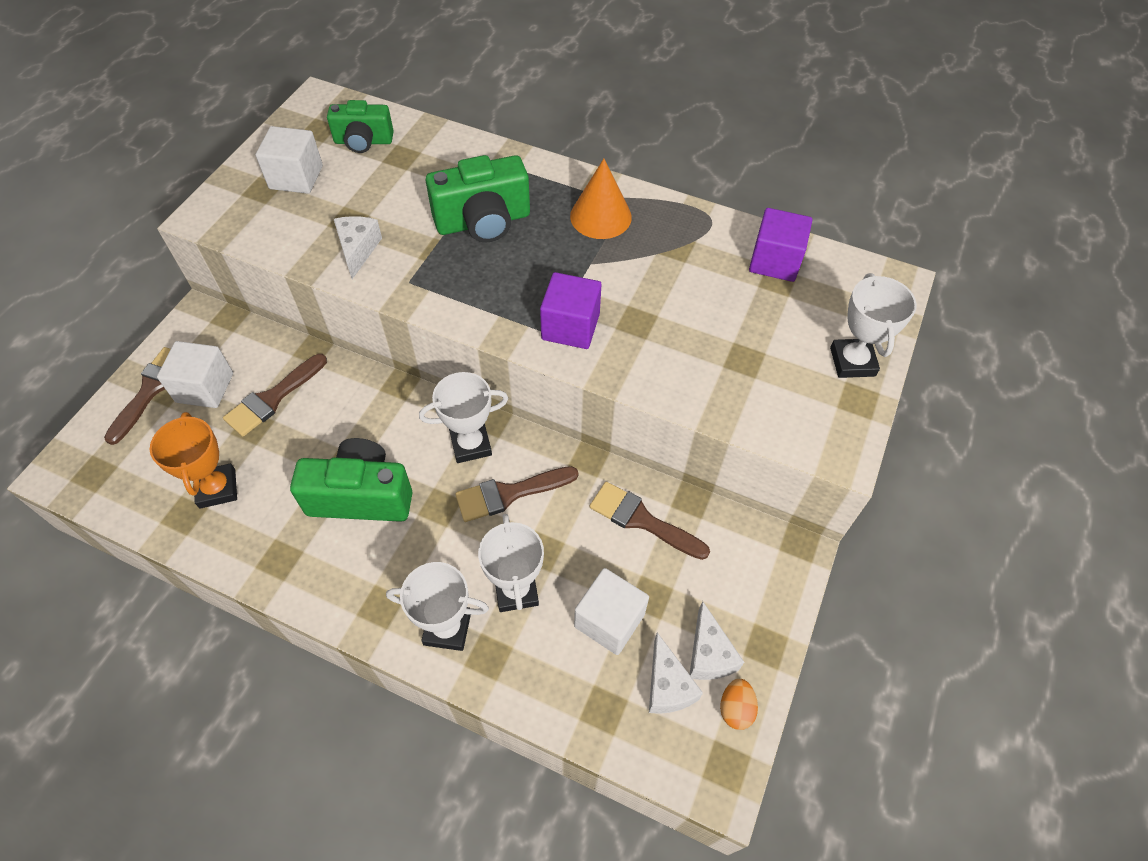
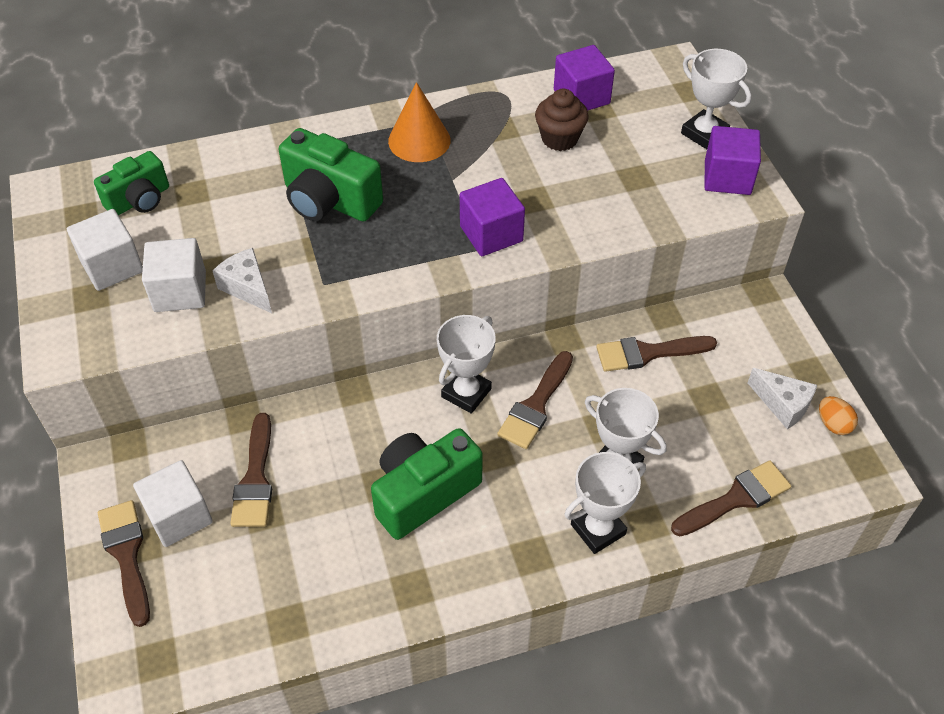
camera: 40 degrees left, 5 degrees down
orange trophy [150,412,237,509] -> none
green camera [426,155,530,243] -> green camera turned 90 degrees clockwise [279,128,383,222]
white cube [574,568,649,655] -> white cube moved to [142,238,206,312]
white cheese [649,632,703,714] -> none
none -> brown cupcake [535,89,589,151]
none -> brown brush [671,460,791,536]
none -> purple cube [704,126,761,195]

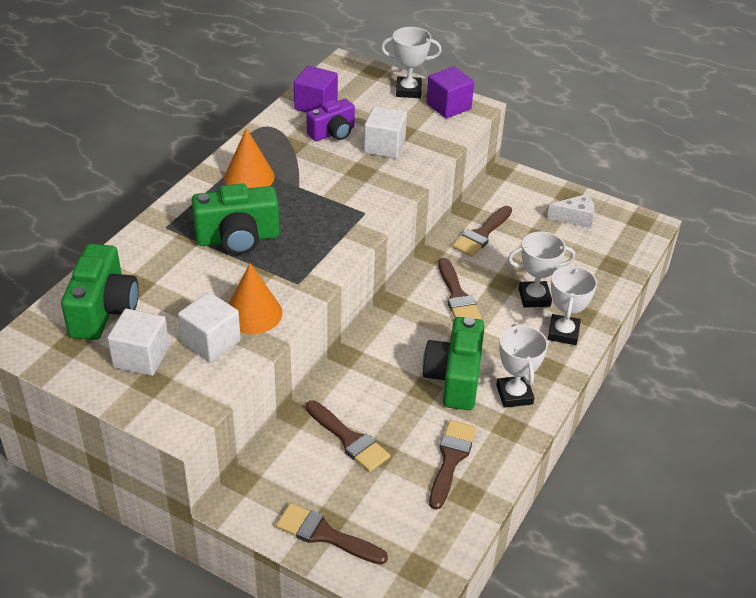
camera: 45 degrees left, 10 degrees down
green camera [94,151,169,215] -> green camera [61,244,139,340], size x1.52
white cube [133,460,213,547] -> white cube moved to [364,106,407,159]
white cheese [213,248,272,313] -> orange cone [228,263,282,334]
white trophy [437,315,496,414] -> white trophy moved to [496,324,548,408]
purple cube [460,178,525,256] -> none
brown cupcake [535,89,589,151] -> purple camera [307,99,355,141]
brown brush [671,460,791,536] -> brown brush moved to [429,420,477,510]
orange egg [819,396,858,435] -> none

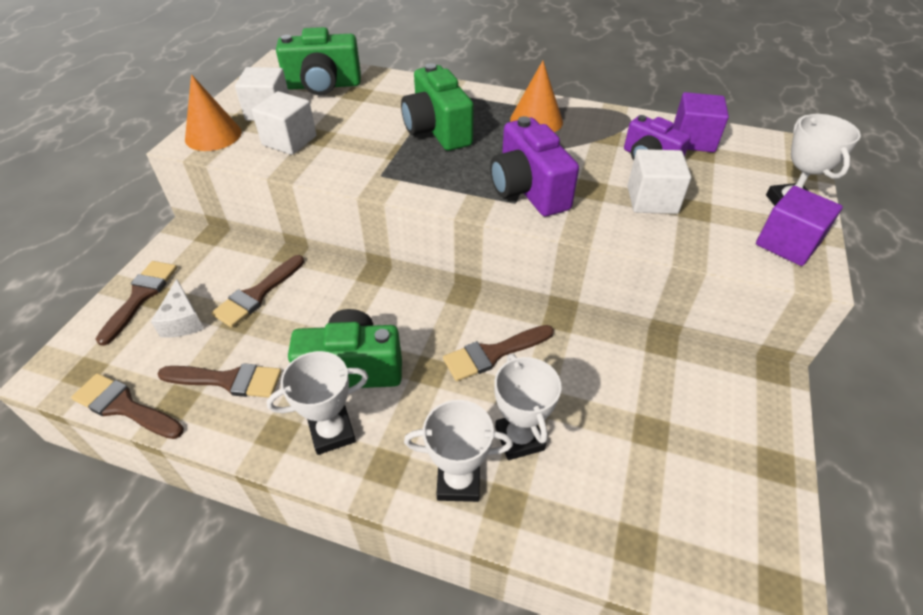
camera: 80 degrees right, 5 degrees up
orange cone [228,263,282,334] -> orange cone moved to [185,74,242,151]
brown brush [452,206,512,257] -> brown brush moved to [71,373,184,439]
white cheese [547,194,595,228] -> white cheese moved to [151,279,204,338]
none -> purple camera [490,116,579,216]

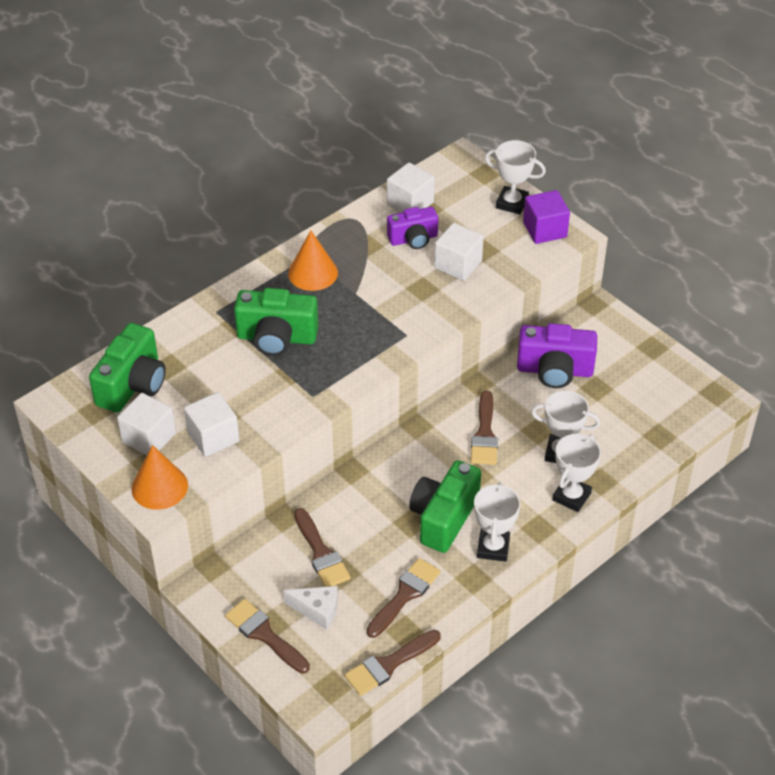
camera: 60 degrees left, 0 degrees up
purple camera [490,116,579,216] -> purple camera moved to [517,323,597,388]
purple cube [673,92,729,152] -> white cube [387,162,435,213]

